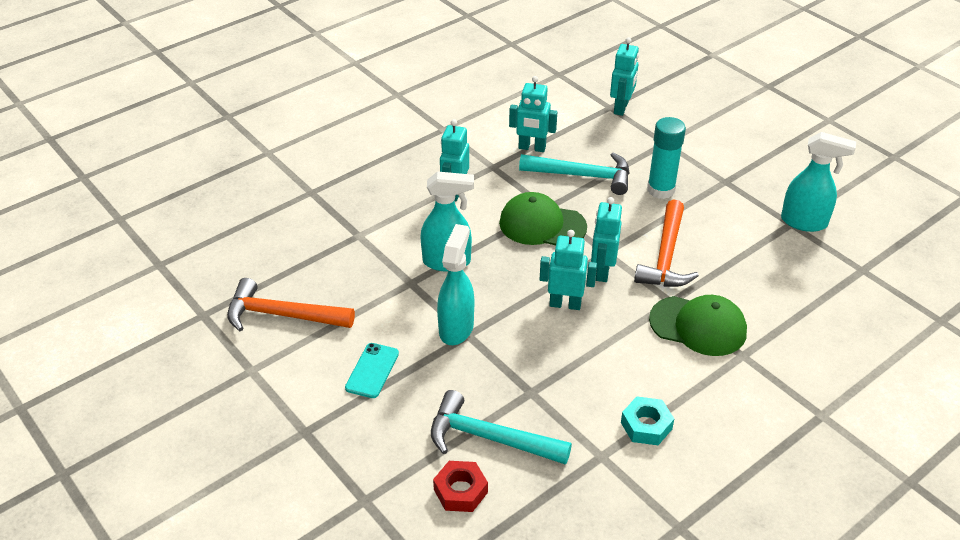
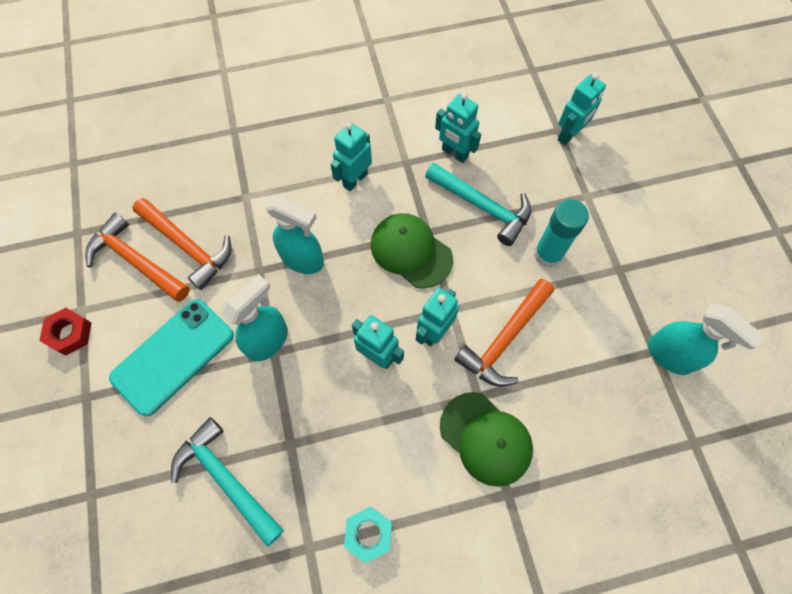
camera: 25 degrees right, 25 degrees up
turquoise phone [345,343,399,398] -> turquoise phone [109,299,234,417], size x1.89
red nut [433,461,488,512] -> red nut moved to [39,308,91,356]
none -> orange hammer [132,198,232,290]

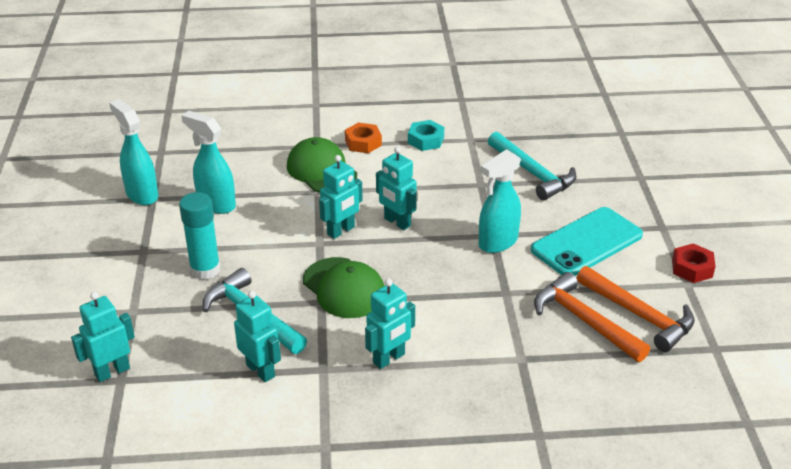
camera: 170 degrees left, 30 degrees down
turquoise spray bottle [266,196,324,274] -> turquoise spray bottle moved to [181,111,236,214]
orange hammer [454,279,554,387] -> none
none -> orange nut [345,122,382,153]

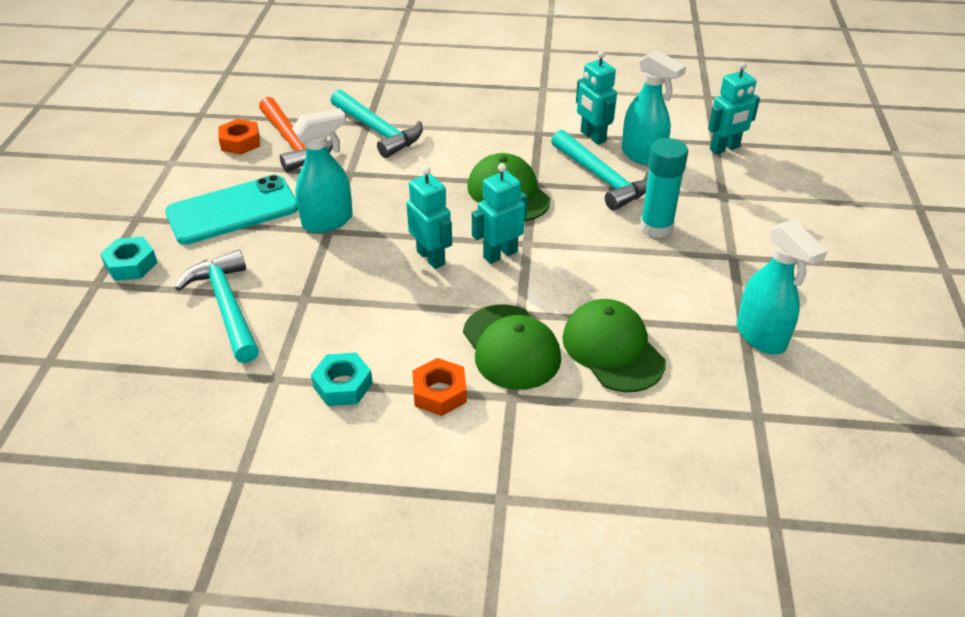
camera: 170 degrees left, 5 degrees up
turquoise spray bottle [181,111,236,214] -> turquoise spray bottle moved to [622,49,686,166]
turquoise robot [365,279,415,369] -> none
orange hammer [577,266,695,352] -> orange nut [218,119,260,155]
red nut [672,243,716,283] -> none
none -> turquoise nut [100,237,158,281]
none -> turquoise hammer [331,90,423,158]
none -> green cap [562,299,666,392]

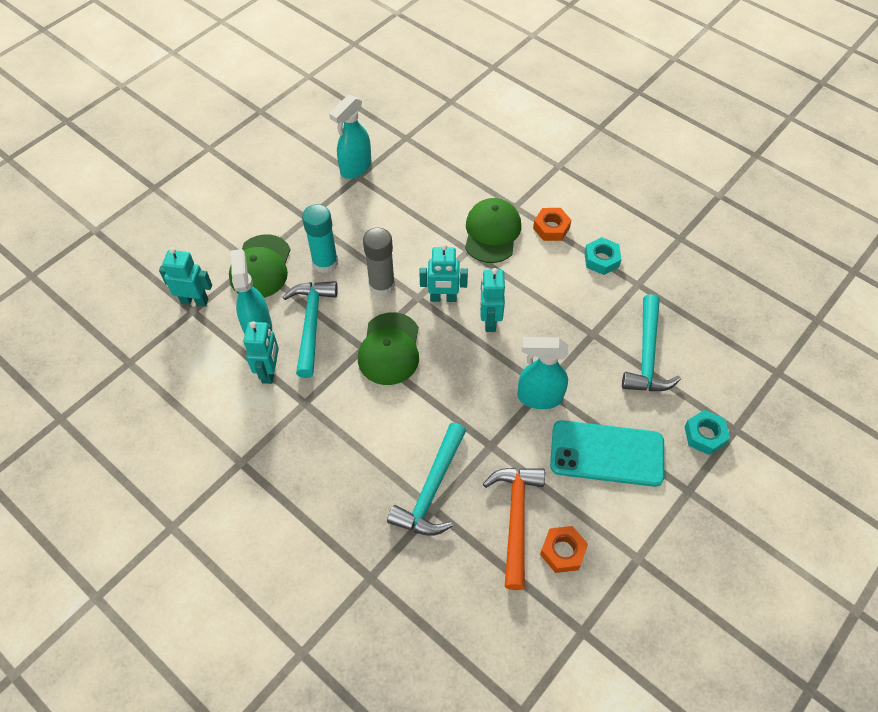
camera: 145 degrees left, 15 degrees up
turquoise hammer [331,90,423,158] -> turquoise hammer turned 150 degrees counterclockwise [387,423,466,536]
green cap [562,299,666,392] -> green cap moved to [229,234,291,298]
turquoise spray bottle [737,219,827,354] -> turquoise spray bottle turned 150 degrees counterclockwise [329,95,371,179]
none -> grey glue stick [363,227,395,296]

